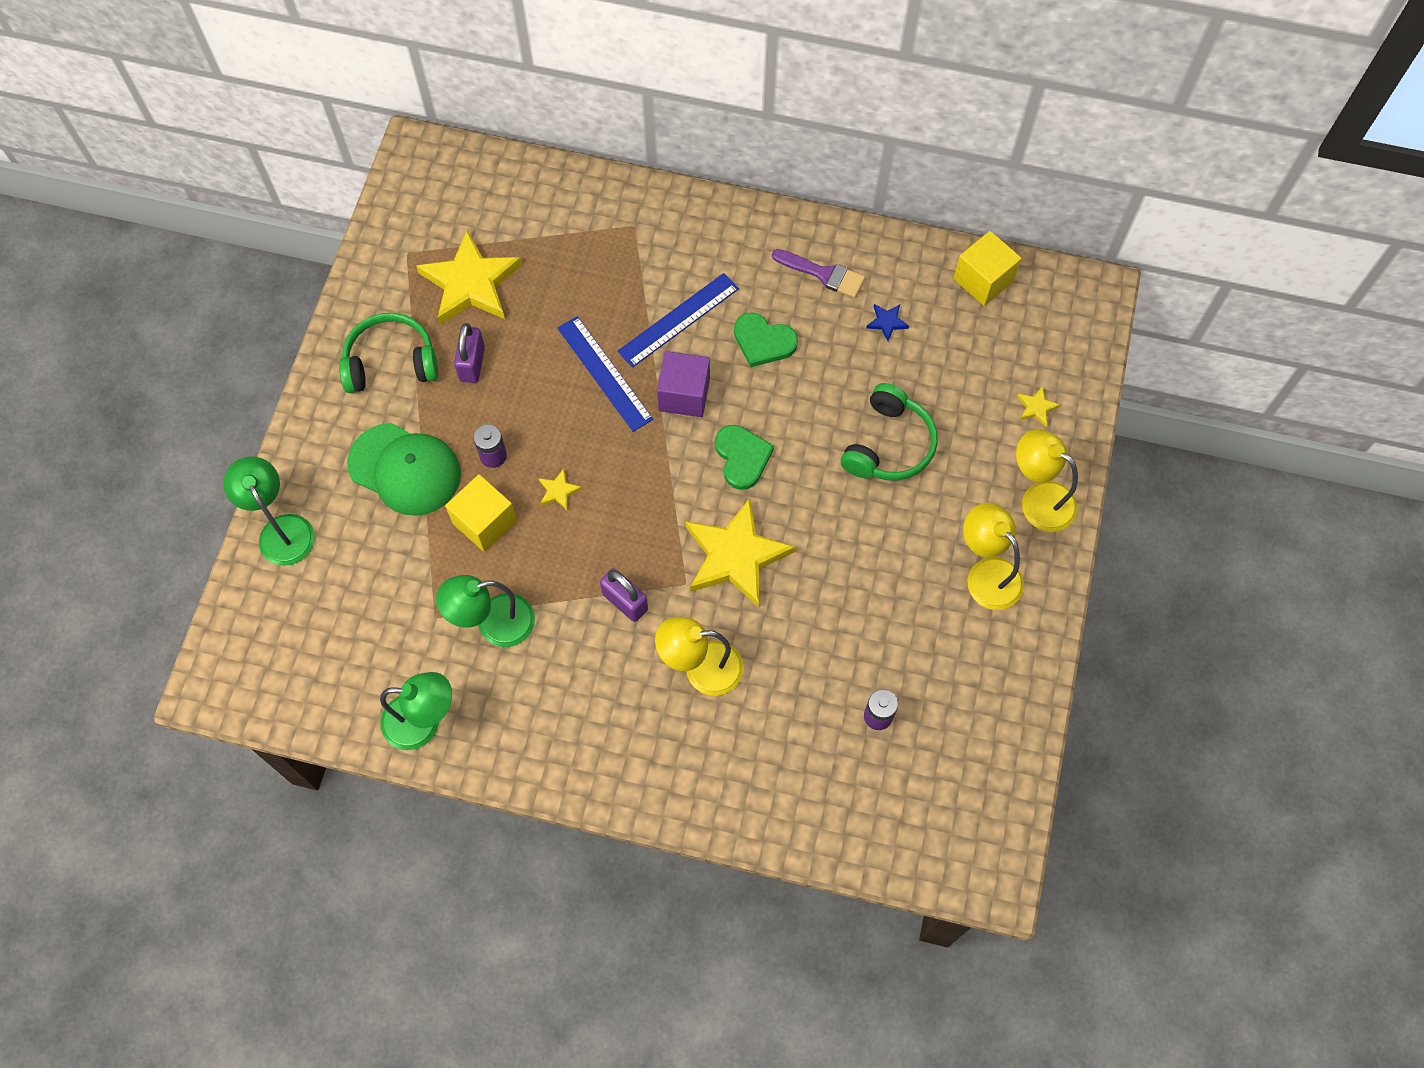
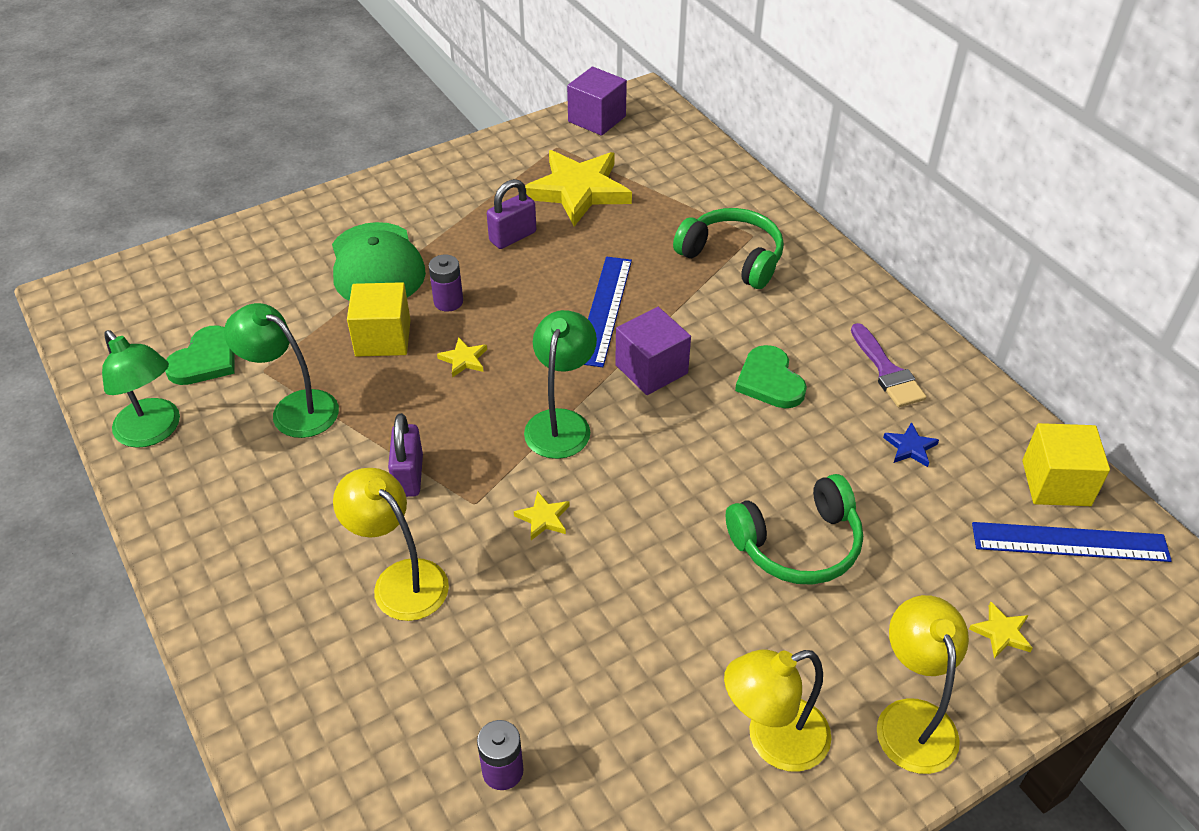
camera: 45 degrees right, 20 degrees down
green lamp [223,456,315,566] -> green lamp moved to [524,310,597,459]
green headphones [339,313,438,393] -> green headphones moved to [673,208,784,289]
blue ruler [617,273,739,368] -> blue ruler moved to [972,522,1172,562]
yellow star [686,498,795,608] -> yellow star [514,491,570,540], size x0.40
green heart [715,425,774,490] -> green heart moved to [165,325,235,385]
yellow lamp [963,503,1024,610] -> yellow lamp turned 120 degrees counterclockwise [724,649,831,772]
none -> purple cube [567,67,627,136]

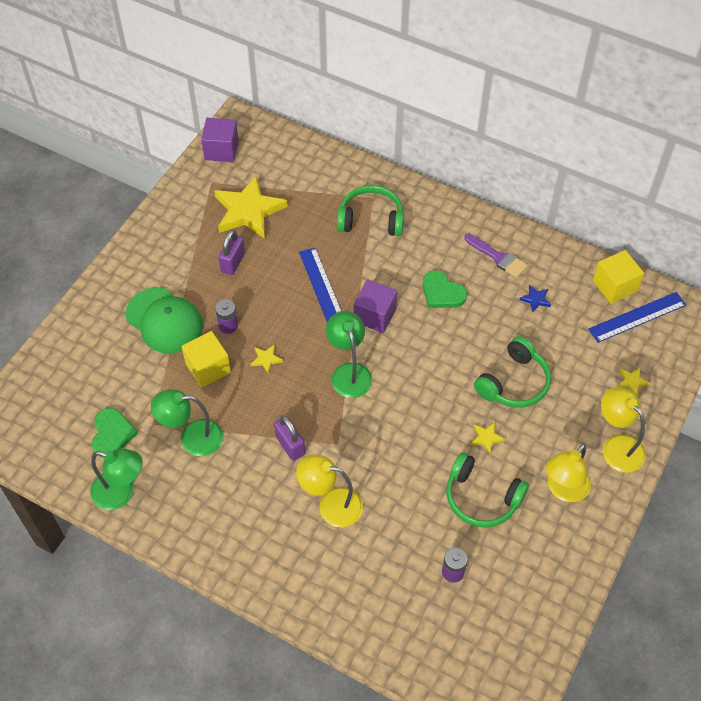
camera: 30 degrees left, 10 degrees up
yellow star [514,491,570,540] -> yellow star moved to [471,422,505,453]
none -> green headphones [446,452,529,528]

